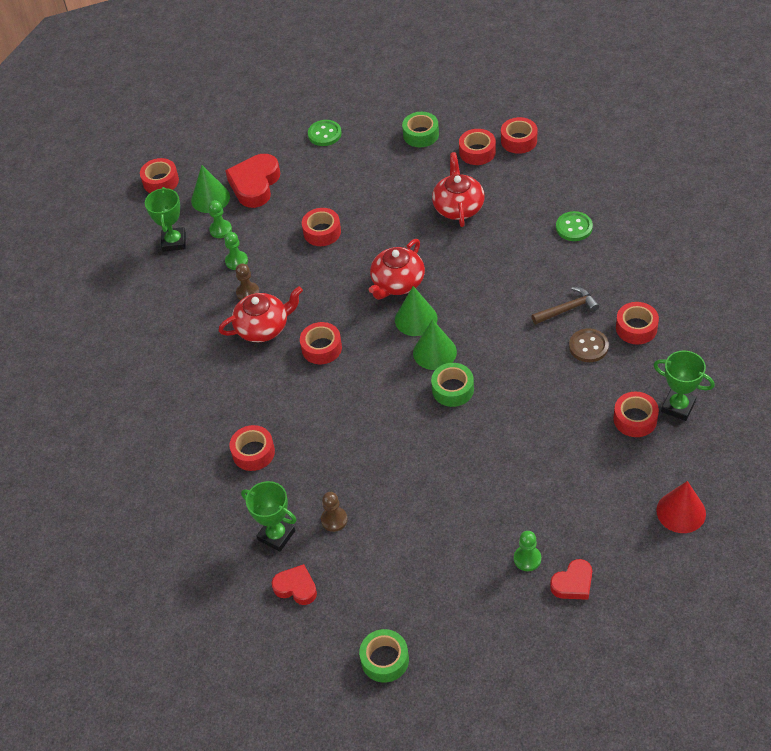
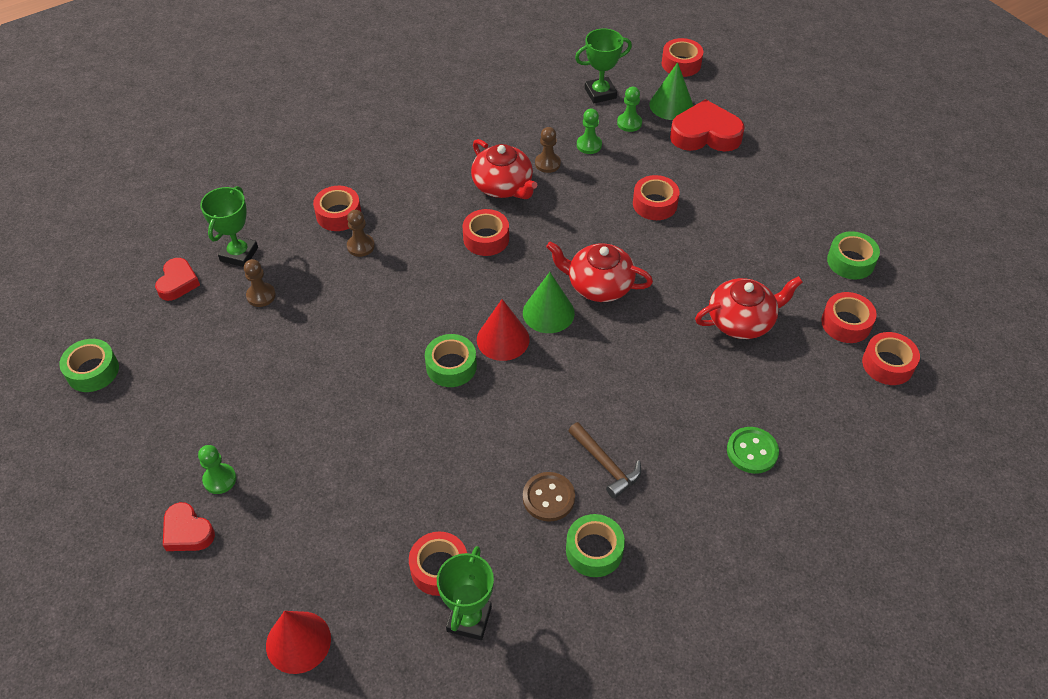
camera: 70 degrees right, 0 degrees up
green button [308,120,342,146] -> none
green cone [413,319,457,370] -> red cone [477,299,530,361]
red tape [616,302,659,345] -> green tape [566,514,625,577]
none -> brown pawn [347,210,375,257]

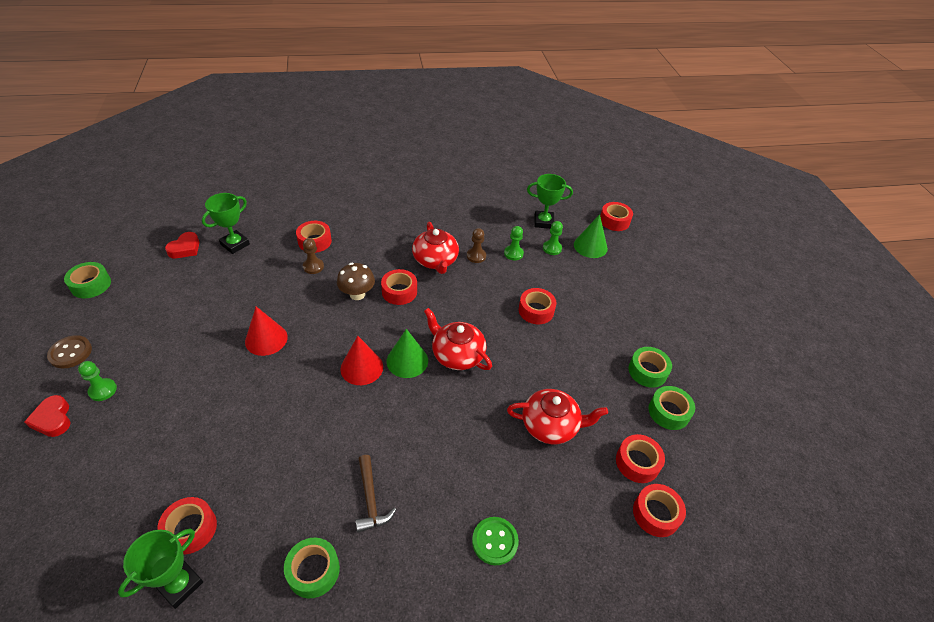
camera: 20 degrees right, 5 degrees down
brown pawn [244,259,276,307] -> none
red cone [266,611,331,674] -> red cone moved to [245,306,288,356]
green tape [425,334,477,387] -> green tape moved to [629,347,672,388]
brown button [523,472,575,522] -> brown button moved to [47,335,92,369]
red heart [670,99,745,152] -> none
none -> brown mushroom [337,263,375,300]

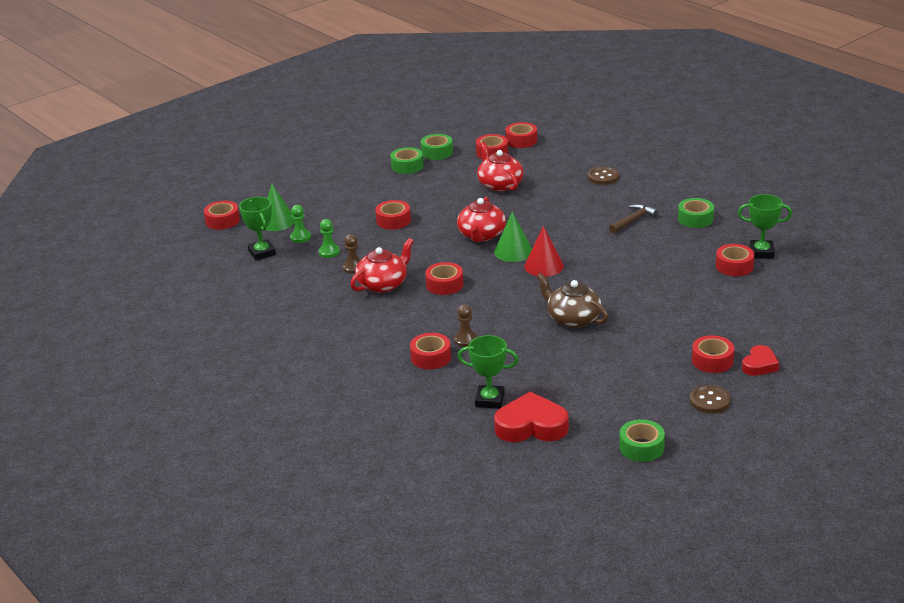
camera: 115 degrees left, 15 degrees down
green pawn [78,361,117,401] -> red tape [692,335,734,373]
red heart [165,232,200,258] -> red heart [494,392,569,442], size x1.69
red cone [245,306,288,356] -> brown teapot [536,273,608,328]
brown mushroom [337,263,375,300] -> none
green button [472,517,519,565] -> brown button [588,166,619,185]

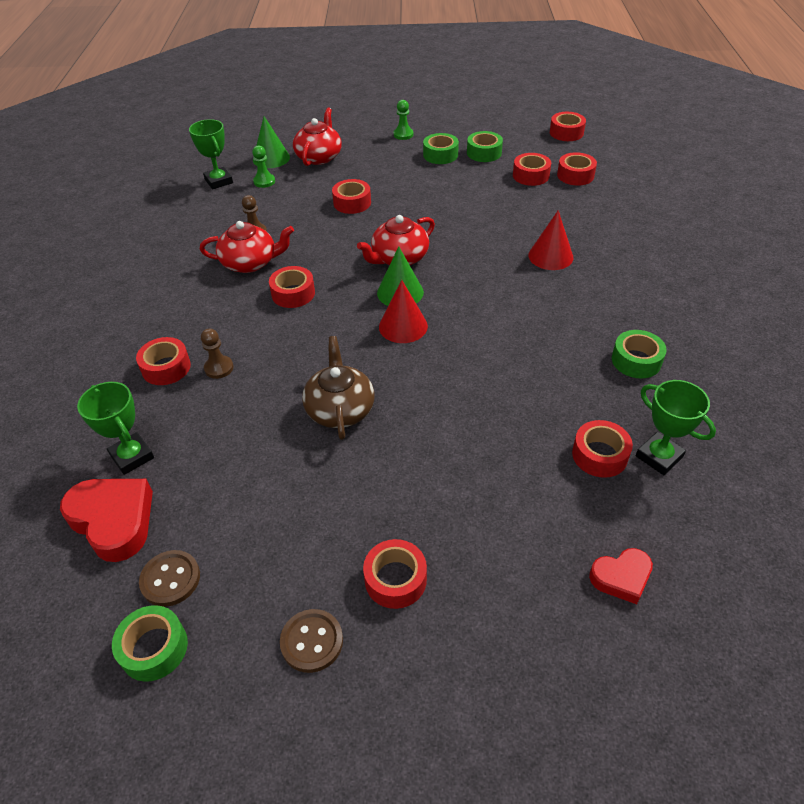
camera: 40 degrees right, 15 degrees up
red tape [204,201,240,230] -> red tape moved to [550,112,586,141]
green trophy [239,197,276,260] -> green trophy turned 45 degrees counterclockwise [189,119,233,189]
green pawn [319,219,340,258] -> green pawn moved to [394,100,413,140]
red teapot [477,142,523,191] -> red teapot moved to [293,108,342,166]
brown button [588,166,619,185] -> brown button moved to [139,550,200,607]
brown hammer [609,204,658,234] -> none
red heart [742,345,779,376] -> red heart moved to [589,548,653,604]
none -> red cone [528,210,573,270]

